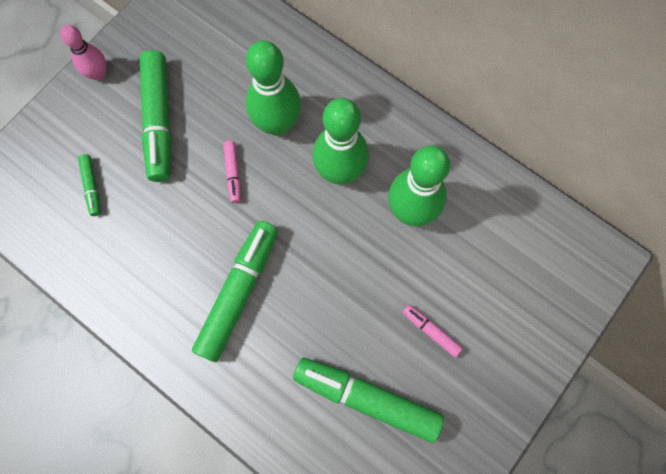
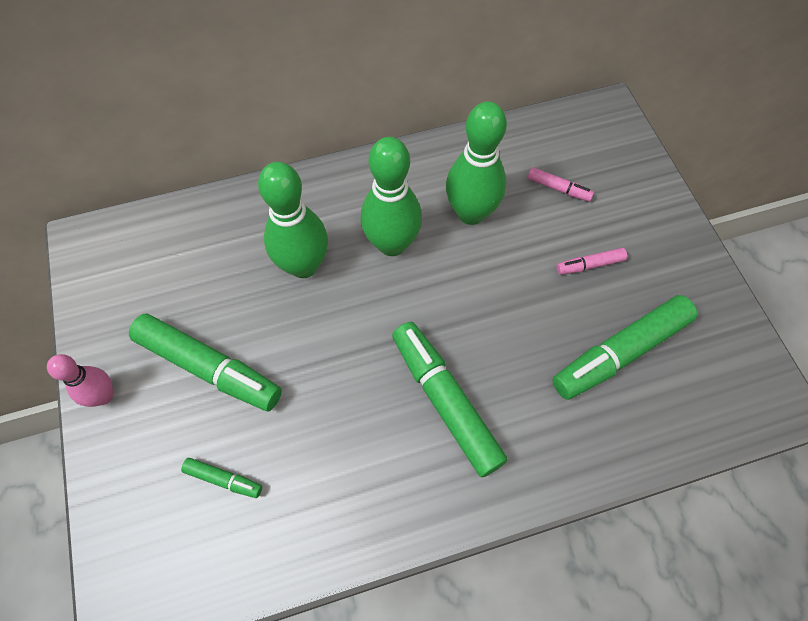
camera: 55 degrees left, 10 degrees down
pink marker [223,141,241,203] -> pink marker moved to [528,167,594,202]

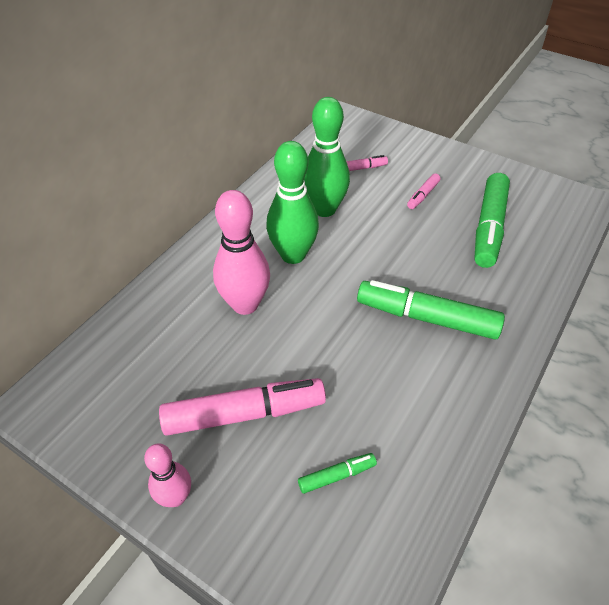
camera: 40 degrees left, 15 degrees down
green marker [129,314,282,412] -> pink marker [159,378,326,436]
green bowling pin [258,162,328,278] -> pink bowling pin [213,190,270,315]

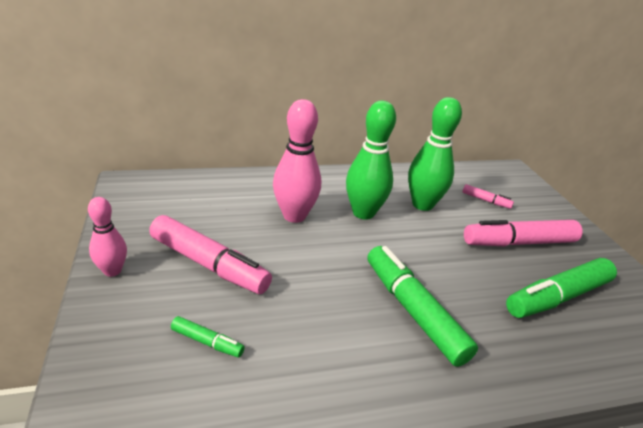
camera: 40 degrees right, 15 degrees down
pink marker [407,173,441,209] -> pink marker [464,220,582,246], size x2.15

